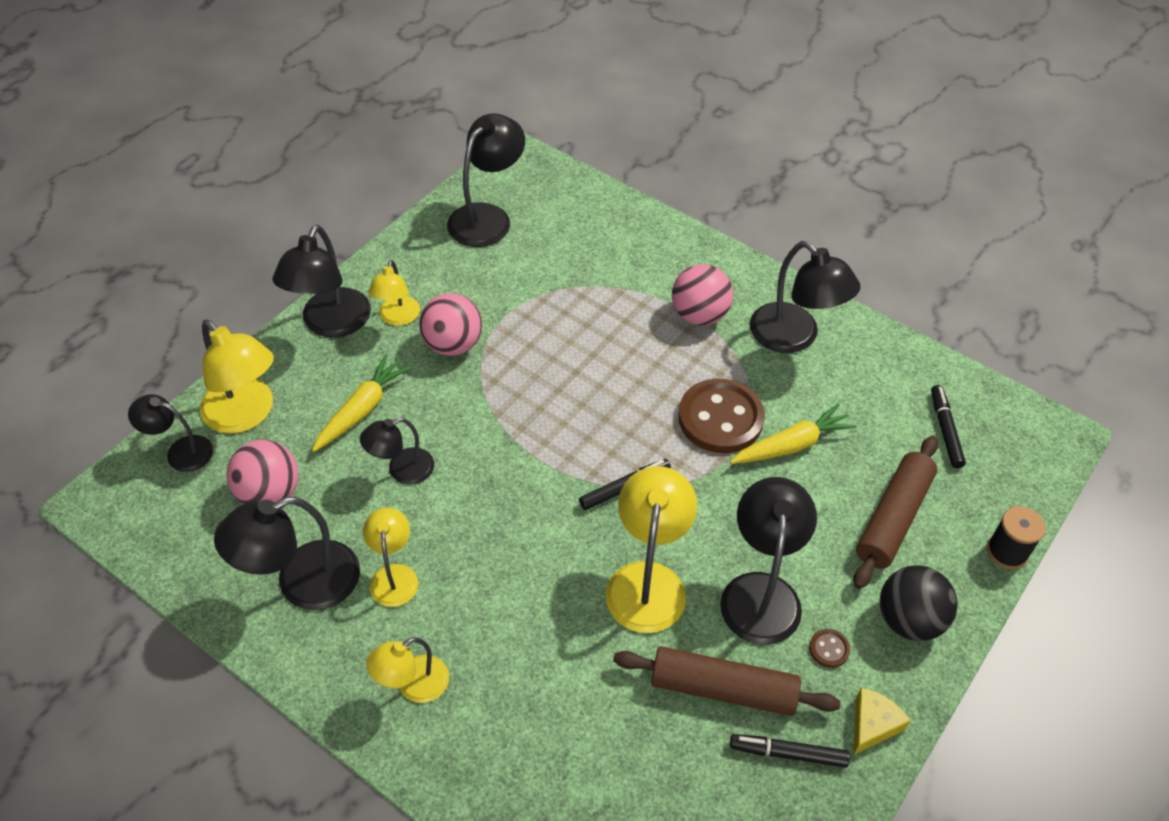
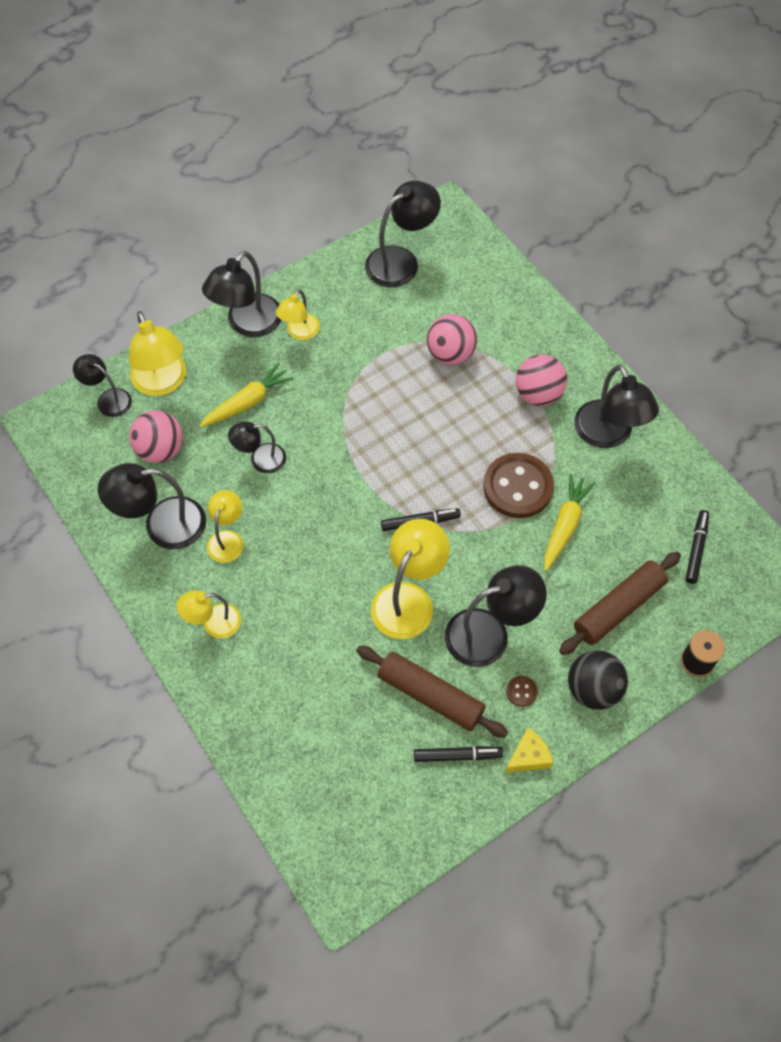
camera: 20 degrees right, 10 degrees up
pink ball [419,293,482,356] -> pink ball moved to [427,314,477,365]
black lamp [720,477,817,645] -> black lamp turned 45 degrees clockwise [445,565,547,667]
yellow carrot [730,404,857,464] -> yellow carrot turned 60 degrees counterclockwise [544,474,596,571]
black marker [730,734,850,768] -> black marker turned 150 degrees clockwise [414,746,503,762]

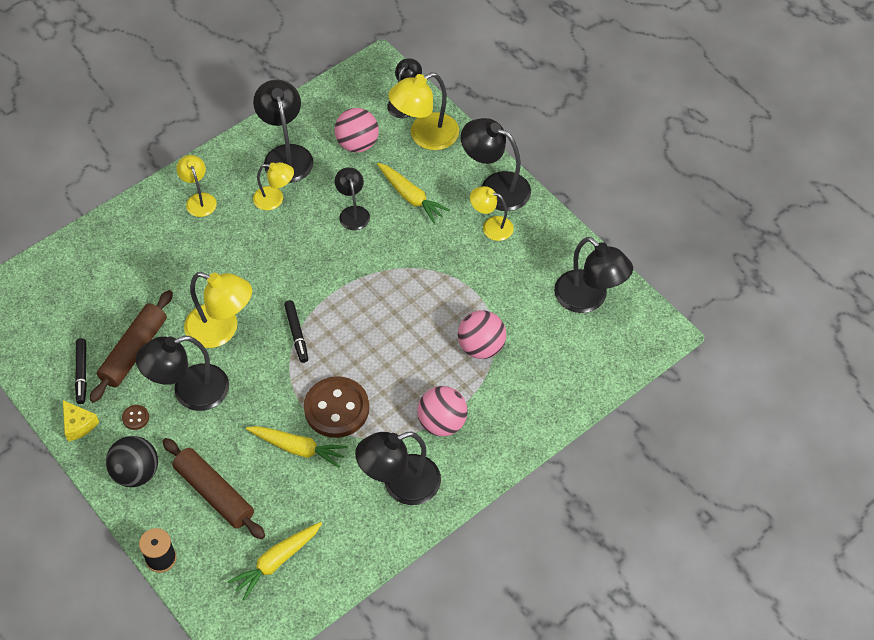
camera: 85 degrees right, 5 degrees down
black lamp [445,565,547,667] -> black lamp turned 90 degrees clockwise [136,336,229,411]
black marker [685,510,709,584] -> yellow carrot [228,522,322,600]

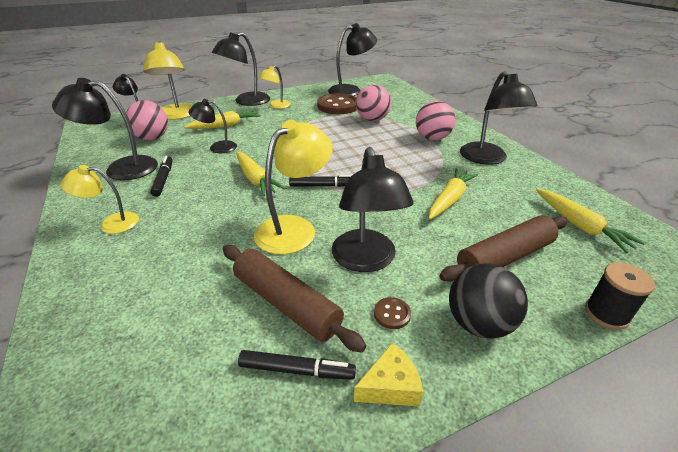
camera: 75 degrees left, 20 degrees down
yellow lamp [253,162,294,210] -> black marker [150,156,173,197]
brown button [304,376,369,438] -> brown button moved to [317,93,357,114]
none -> yellow carrot [236,152,285,196]

